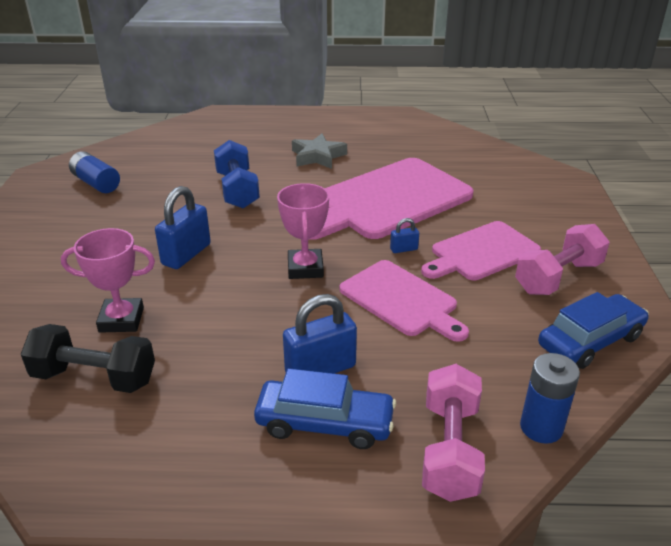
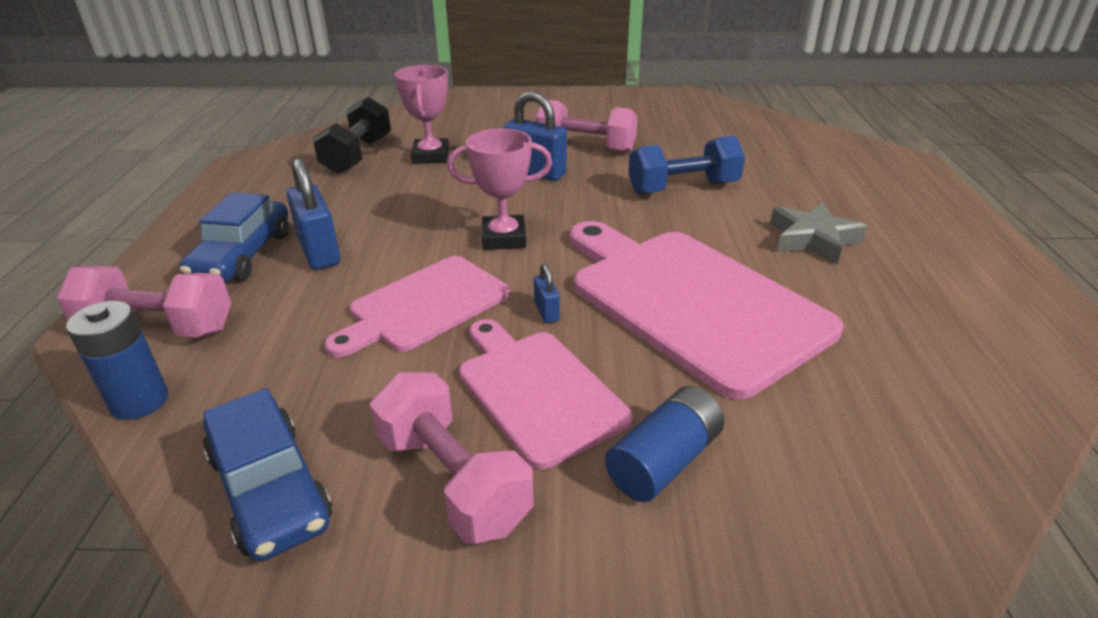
camera: 90 degrees right, 0 degrees up
blue battery [69,151,120,193] -> blue battery moved to [605,386,725,502]
none -> pink dumbbell [536,100,638,153]

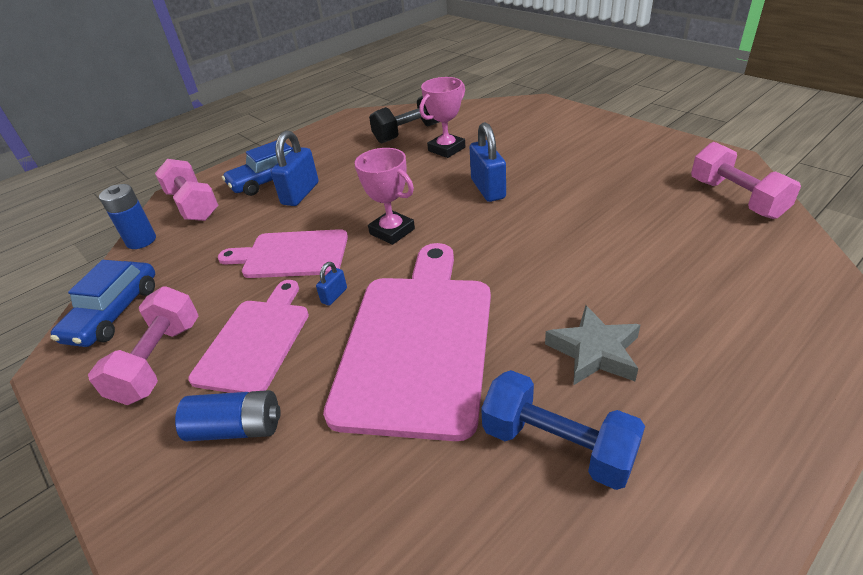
camera: 50 degrees right, 5 degrees up
pink dumbbell [536,100,638,153] -> pink dumbbell moved to [691,142,801,219]
blue dumbbell [628,136,745,195] -> blue dumbbell moved to [481,370,645,490]

